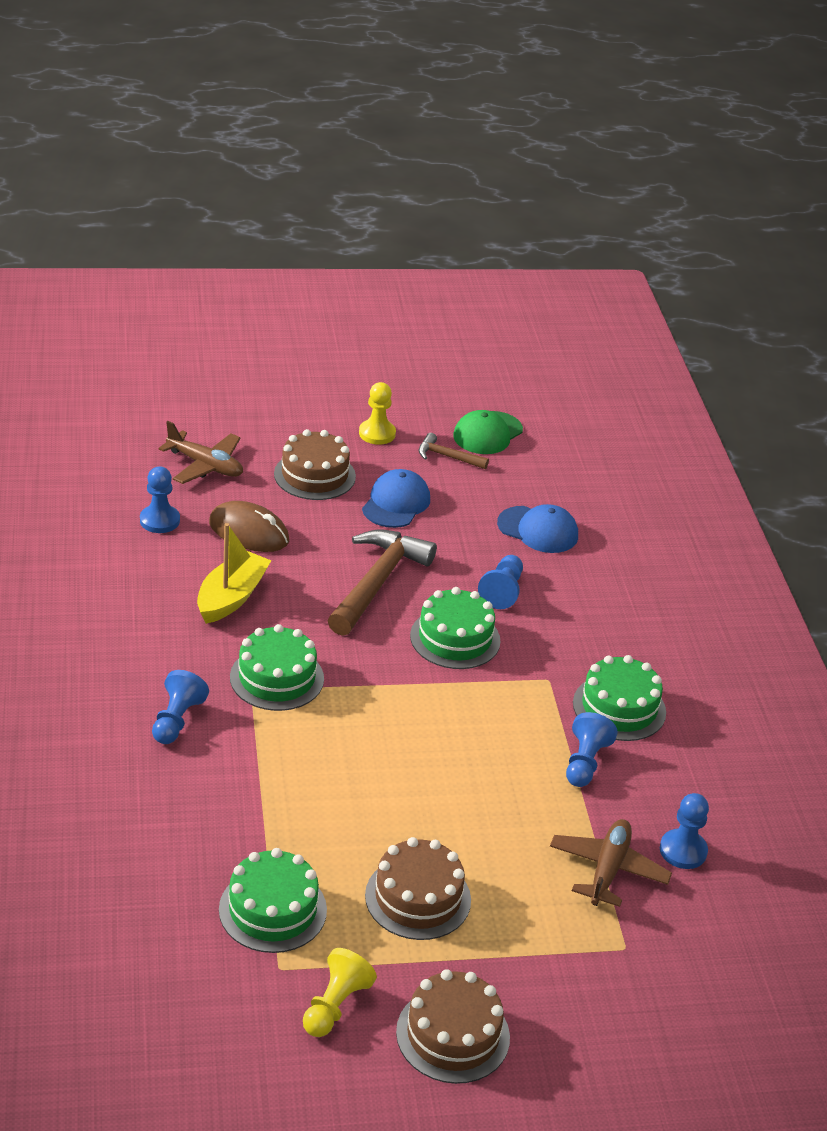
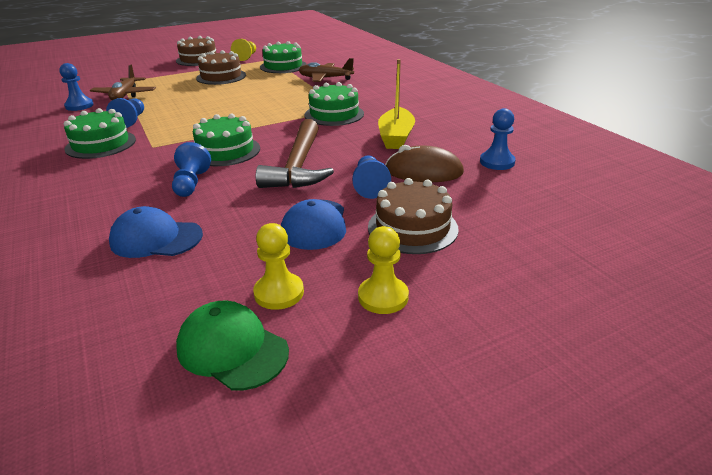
camera: 165 degrees right, 5 degrees down
blue pawn [152,670,209,744] -> blue pawn moved to [352,155,391,199]
brown plane [159,421,243,484] -> brown plane moved to [299,58,354,82]
brown hammer [419,433,489,469] -> yellow pawn [253,223,304,310]
green cap [453,410,523,454] -> green cap turned 75 degrees counterclockwise [176,300,289,391]

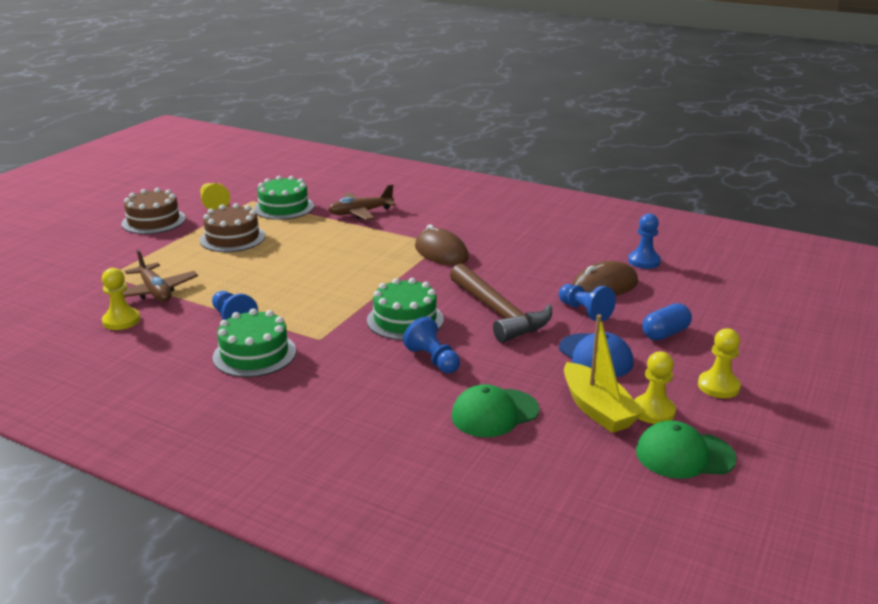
camera: 35 degrees left, 5 degrees down
blue pawn [59,63,94,111] -> yellow pawn [102,268,140,330]
blue cap [109,206,203,258] -> green cap [451,384,539,437]
green cake [305,82,364,126] -> brown mouse [415,224,469,265]
brown cake [368,178,459,254] -> blue capsule [642,303,692,340]
yellow boat [378,59,415,149] -> yellow boat moved to [564,314,644,433]

